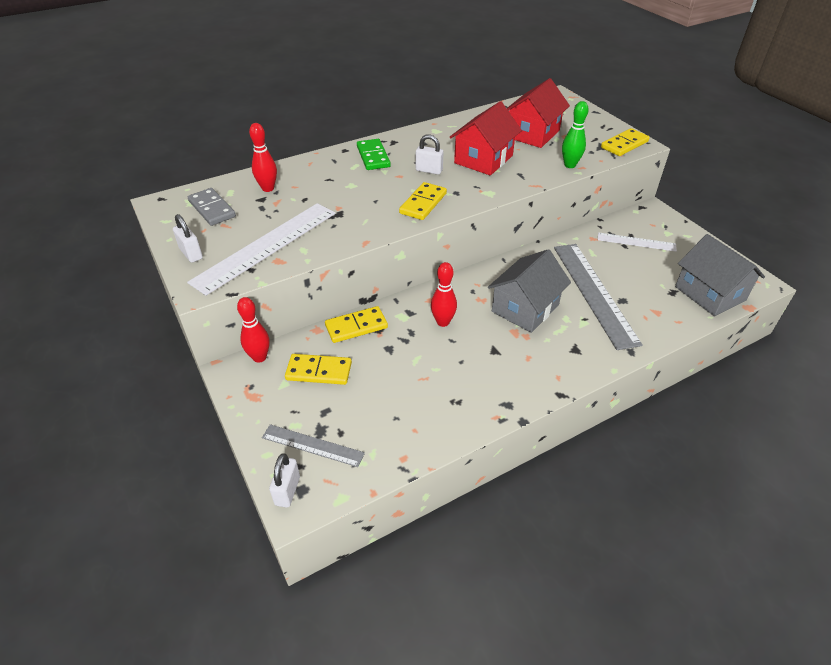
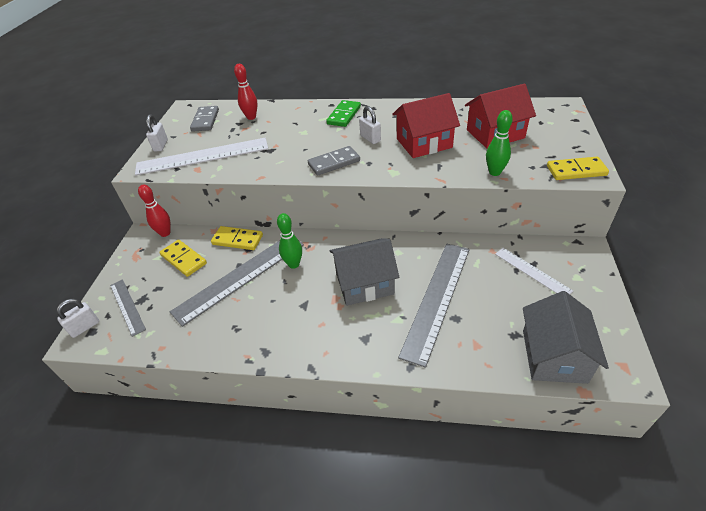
camera: 40 degrees right, 0 degrees up
yellow domino [399,182,447,220] -> grey domino [308,146,360,176]
red bowling pin [431,262,457,327] -> green bowling pin [277,213,302,269]
none -> grey ruler [170,241,304,327]

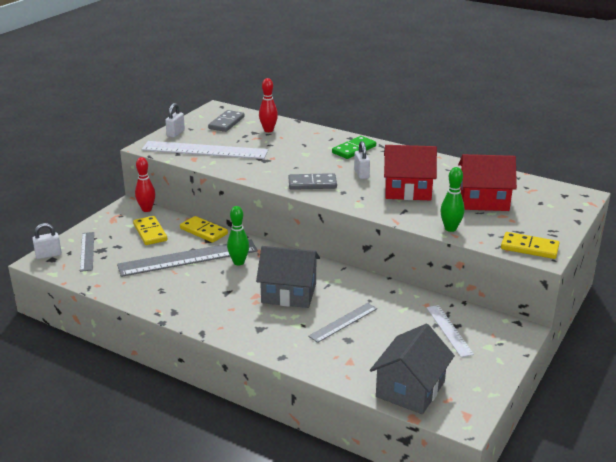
camera: 20 degrees right, 15 degrees down
grey ruler [398,244,470,368] -> grey ruler [308,303,377,343], size x0.54

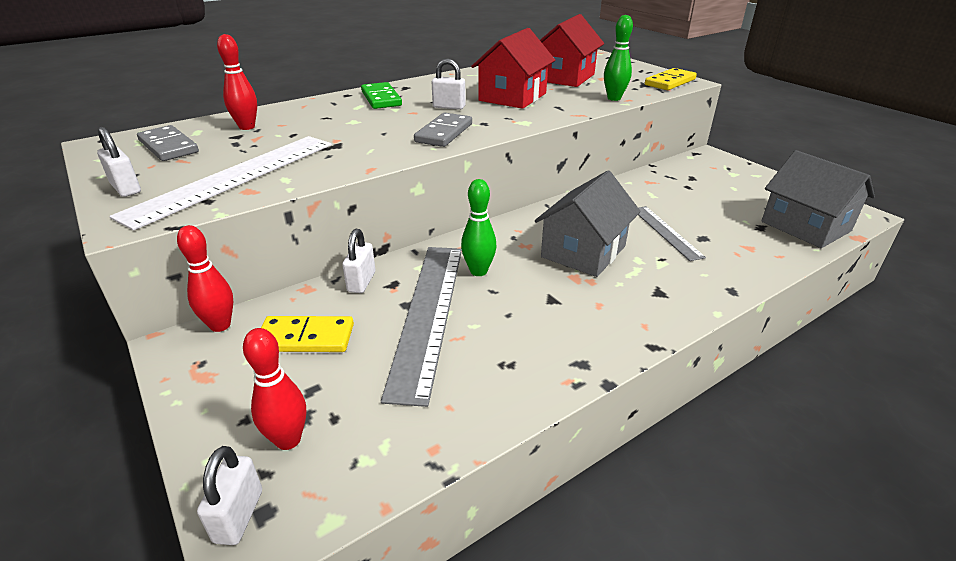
camera: 65 degrees left, 5 degrees up
grey ruler [80,232,94,272] -> red bowling pin [243,328,306,450]
yellow domino [180,216,228,243] -> white padlock [343,229,375,293]
white ruler [427,305,474,357] -> none

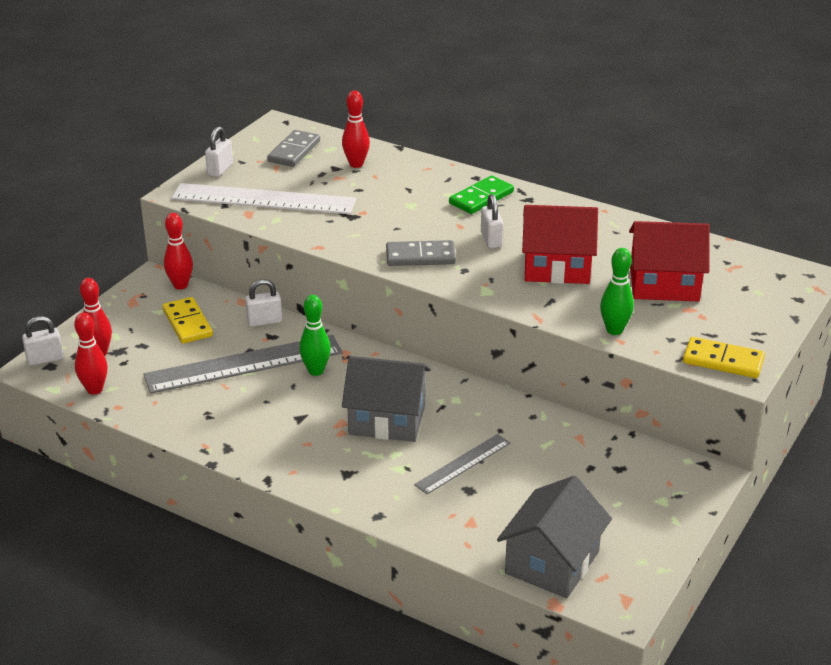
camera: 65 degrees right, 0 degrees up
none -> red bowling pin [74,313,108,395]

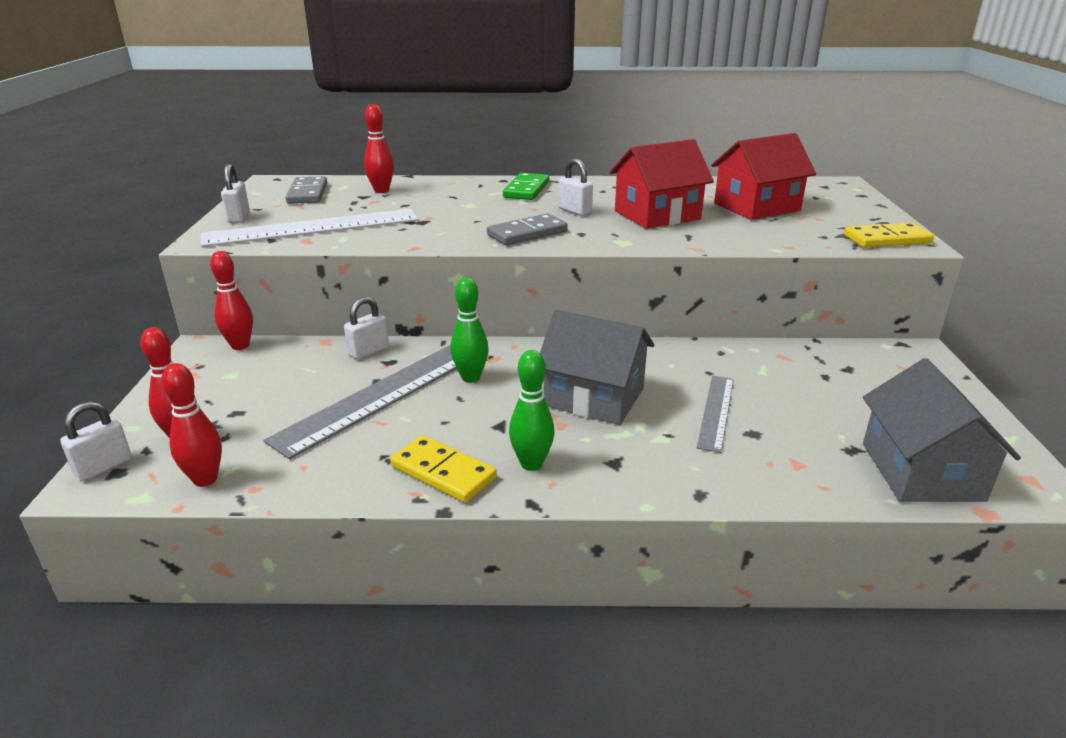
camera: 30 degrees left, 5 degrees down
yellow domino [162,297,213,344] -> yellow domino moved to [390,435,497,503]
grey house [342,356,431,442] -> grey house turned 45 degrees clockwise [540,310,654,425]
green bowling pin [600,248,634,335] -> green bowling pin moved to [509,350,554,471]

